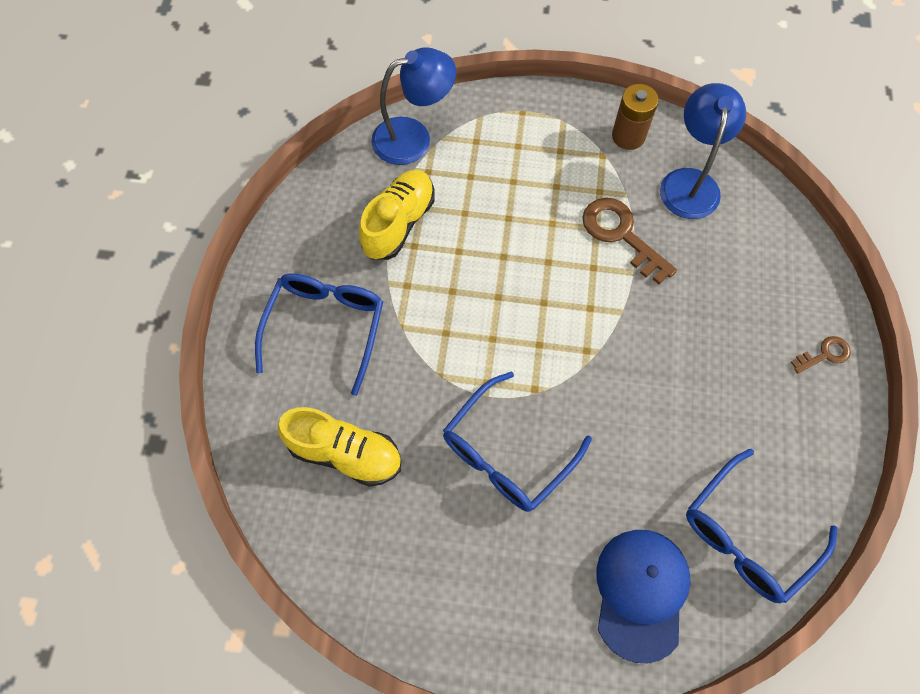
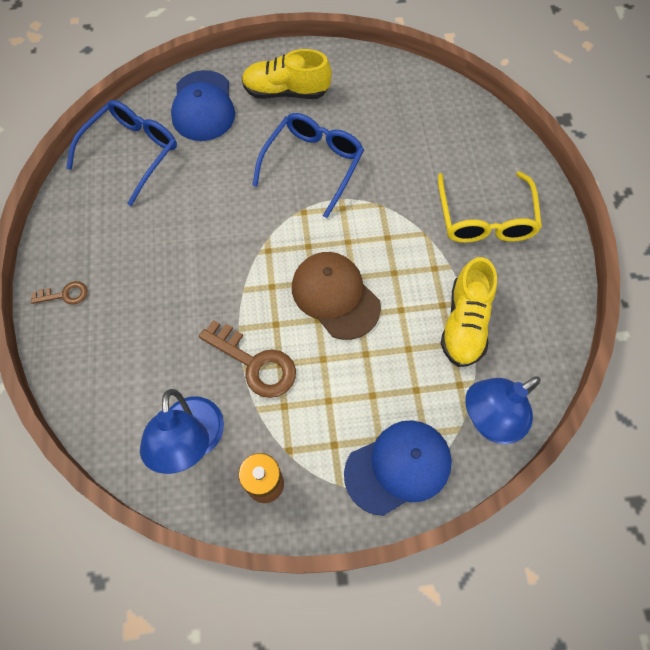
camera: 165 degrees right, 0 degrees up
blue glasses [255,273,383,396] -> yellow glasses [438,171,542,243]
yellow shoe [277,407,401,487] -> yellow shoe moved to [242,49,332,99]
brown key [791,336,851,373] -> brown key turned 150 degrees counterclockwise [31,281,88,305]
none -> brown cap [292,252,381,340]
none -> blue cap [344,420,452,516]

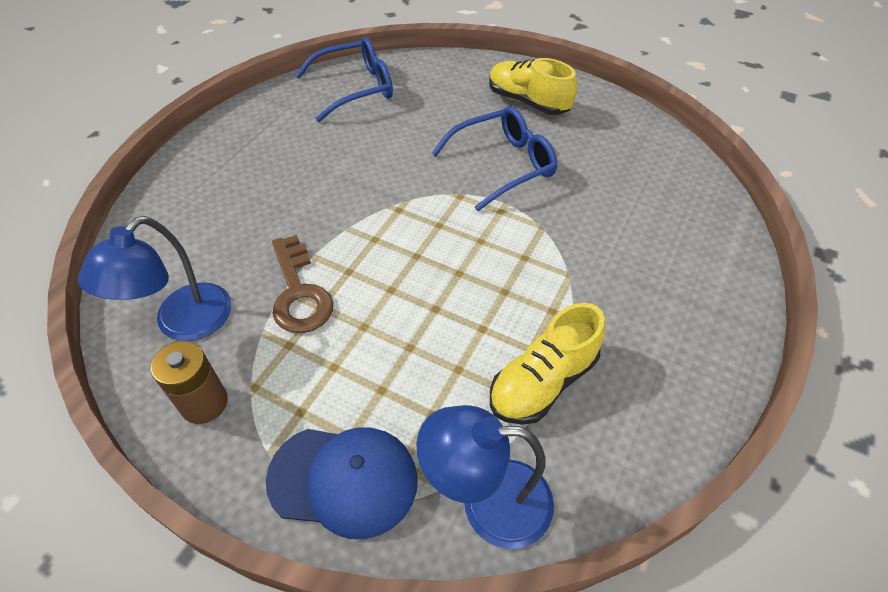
camera: 35 degrees right, 15 degrees down
brown key [31,281,88,305] -> none
blue cap [171,70,235,141] -> none
brown cap [292,252,381,340] -> none
yellow glasses [438,171,542,243] -> none

